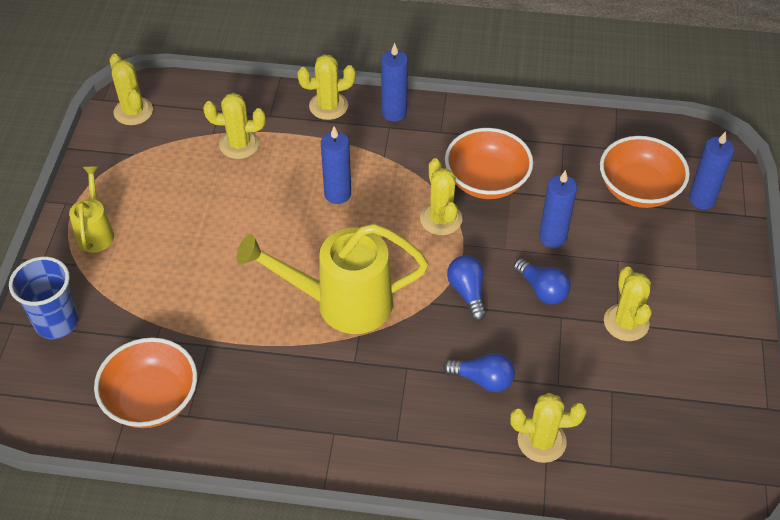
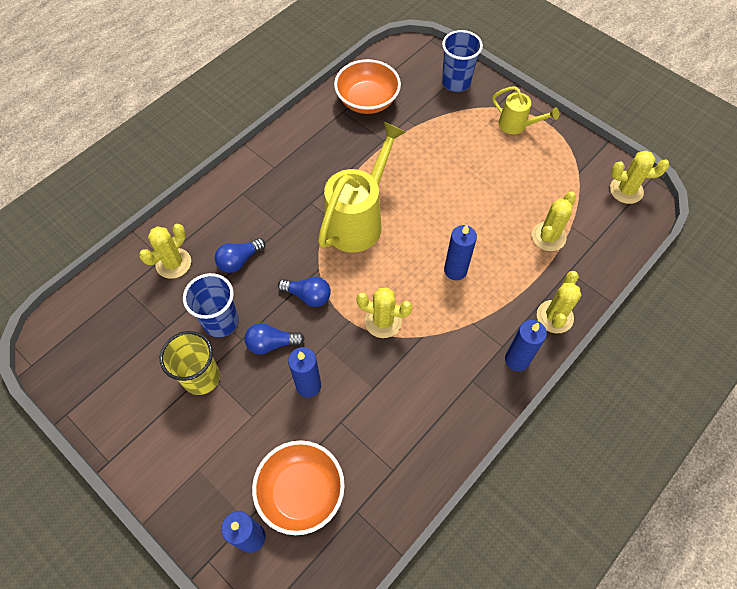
camera: 125 degrees right, 10 degrees up
orange bowl [445,128,533,199] -> none
yellow cactus [604,267,652,341] -> yellow cup [160,331,220,395]
none -> blue cup [183,273,239,338]

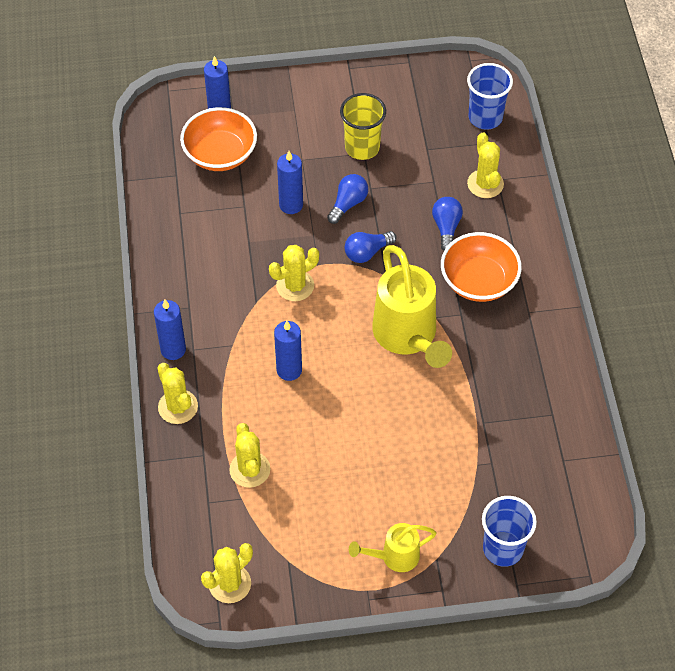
camera: 130 degrees right, 5 degrees down
blue cup [183,273,239,338] -> blue cup moved to [467,63,513,130]
orange bowl [334,59,401,114] -> orange bowl moved to [441,232,522,302]

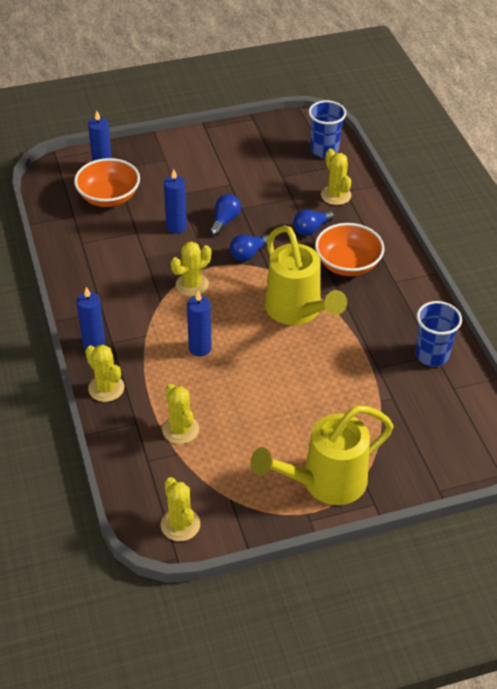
camera: 10 degrees left, 10 degrees down
yellow cactus [201,543,253,603] -> yellow cactus turned 60 degrees counterclockwise [161,477,200,541]
yellow cup [340,93,386,160] -> none
yellow watering can [349,523,437,572] -> yellow watering can [251,405,394,505], size x1.88
blue light bulb [432,197,463,251] -> blue light bulb turned 120 degrees counterclockwise [293,210,334,236]
blue cup [482,496,537,567] -> blue cup moved to [415,301,462,367]

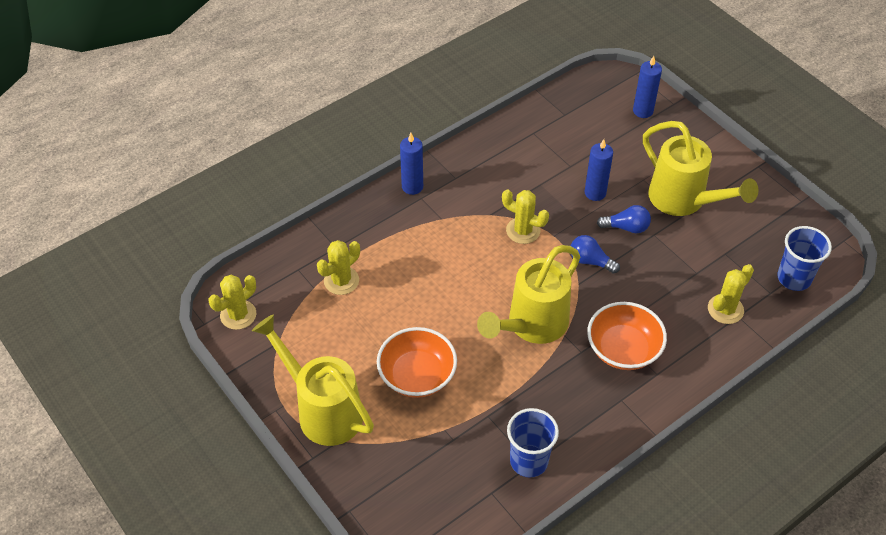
camera: 70 degrees right, 5 degrees up
orange bowl [74,158,140,207] -> orange bowl moved to [377,327,457,398]
yellow cactus [85,345,124,402] -> none
blue candle [187,291,212,356] -> none
blue light bulb [293,210,334,236] -> none
none -> yellow watering can [643,121,758,216]

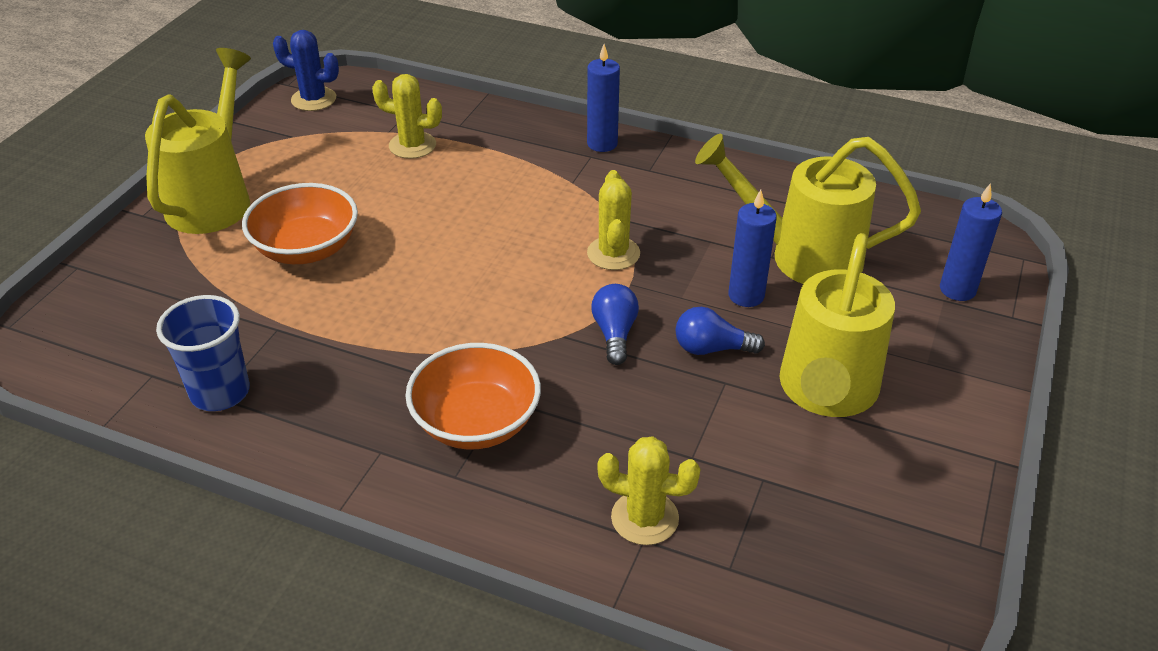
camera: 60 degrees right, 10 degrees down
yellow cactus [209,275,256,330] -> blue cactus [273,30,339,111]
yellow watering can [477,245,580,344] -> yellow watering can moved to [695,134,921,284]
blue light bulb [597,205,651,234] -> blue light bulb turned 120 degrees clockwise [676,307,765,355]
blue cup [777,226,832,291] -> none

